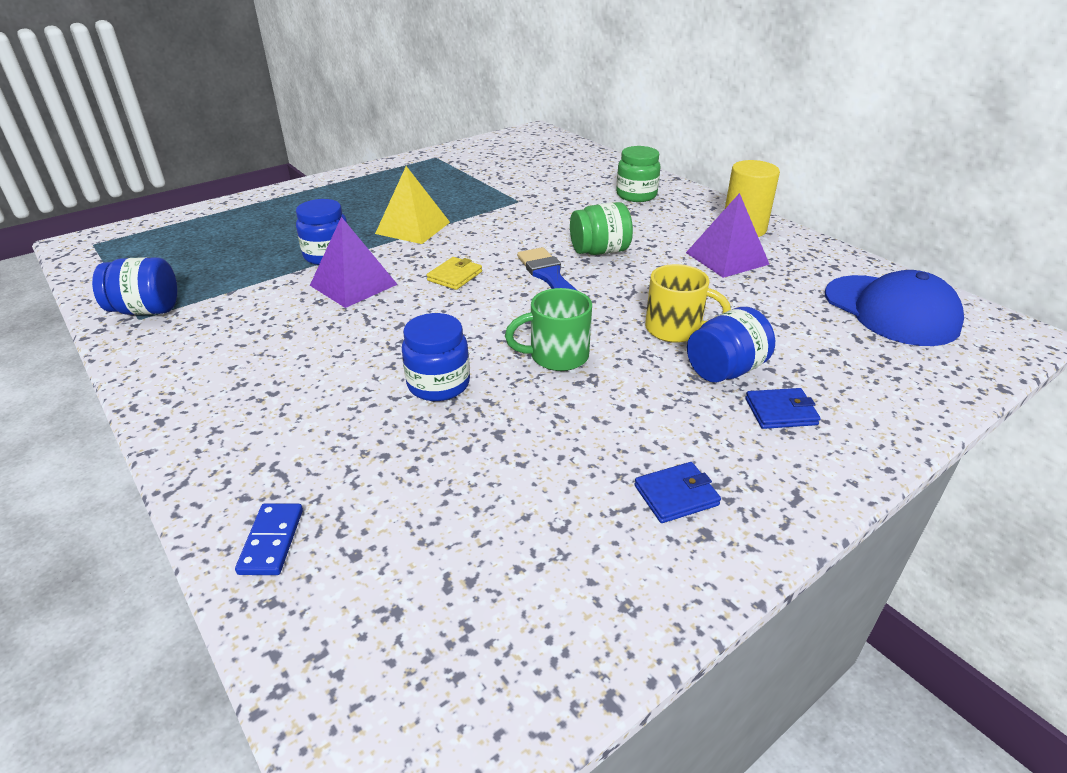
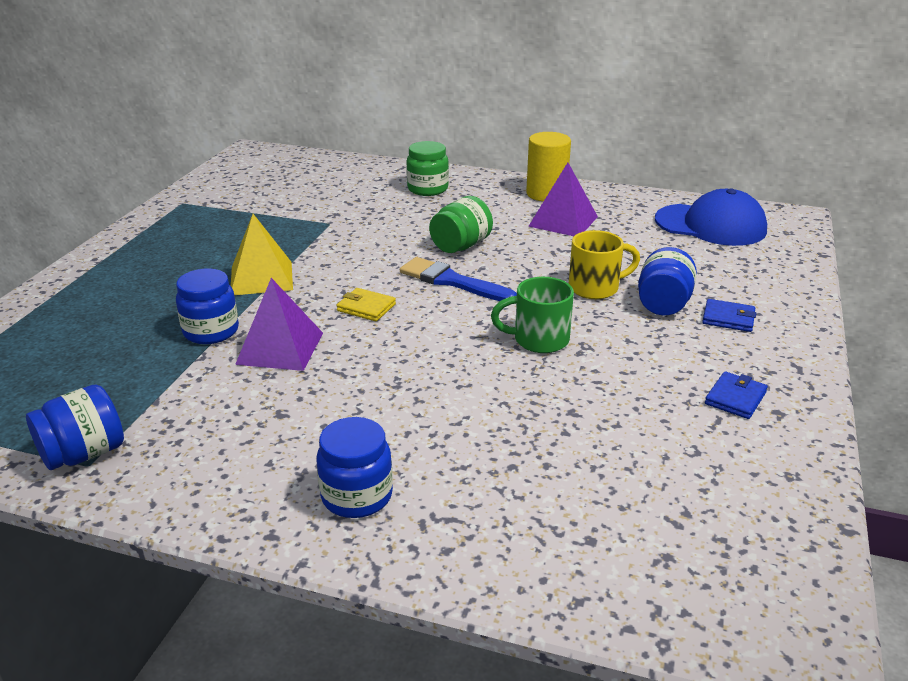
camera: 35 degrees left, 5 degrees down
blue domino [235,503,303,575] -> none
blue jar [402,313,470,401] -> blue jar moved to [317,417,393,518]
yellow wallet [427,257,482,290] -> yellow wallet turned 60 degrees counterclockwise [336,288,396,321]
green mug [505,288,592,371] -> green mug turned 45 degrees clockwise [491,277,574,353]
blue wallet [745,388,821,429] -> blue wallet turned 60 degrees clockwise [702,299,756,332]

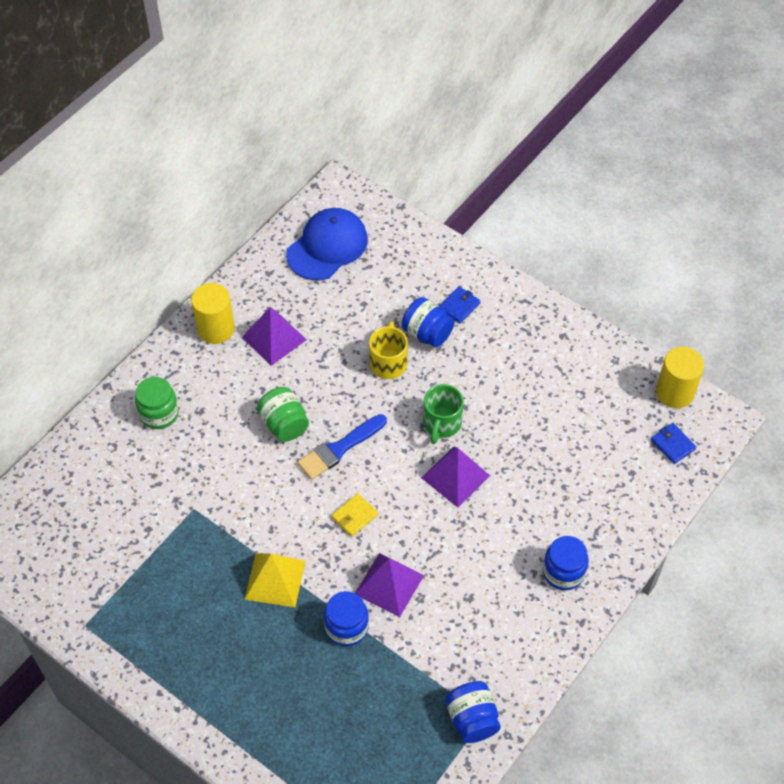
camera: 70 degrees left, 25 degrees up
blue wallet [705,371,768,419] -> blue wallet moved to [651,423,697,464]
none -> purple pyramid [421,447,490,508]
none -> yellow cylinder [656,347,704,408]

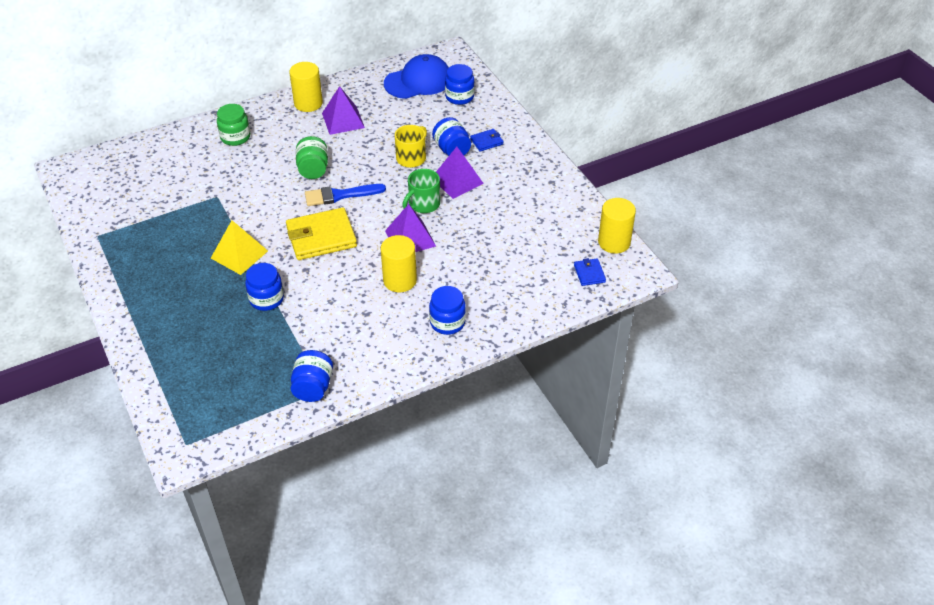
camera: 25 degrees right, 10 degrees down
yellow wallet [331,493,378,537] -> yellow wallet [286,207,357,260], size x2.09
purple pyramid [355,553,424,617] -> purple pyramid moved to [436,147,484,199]
none -> yellow cylinder [381,235,417,292]
none -> blue jar [445,64,475,105]

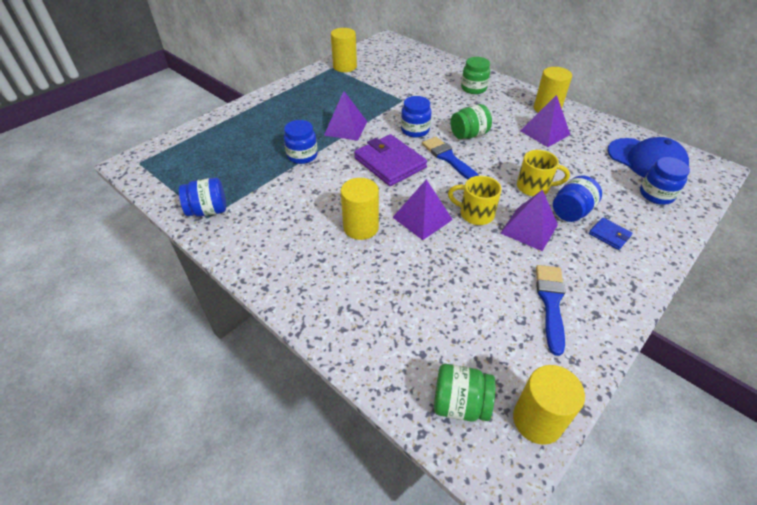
camera: 70 degrees right, 0 degrees up
yellow pyramid [211,220,268,275] -> purple pyramid [324,91,367,141]
yellow wallet [286,207,357,260] -> purple wallet [354,134,427,186]
green mug [402,169,440,213] -> yellow mug [448,176,502,225]
blue jar [429,286,466,335] -> blue jar moved to [401,96,431,138]
blue wallet [574,258,606,286] -> green jar [434,364,495,422]
none -> yellow cylinder [331,28,357,72]
none -> blue brush [536,265,565,356]

